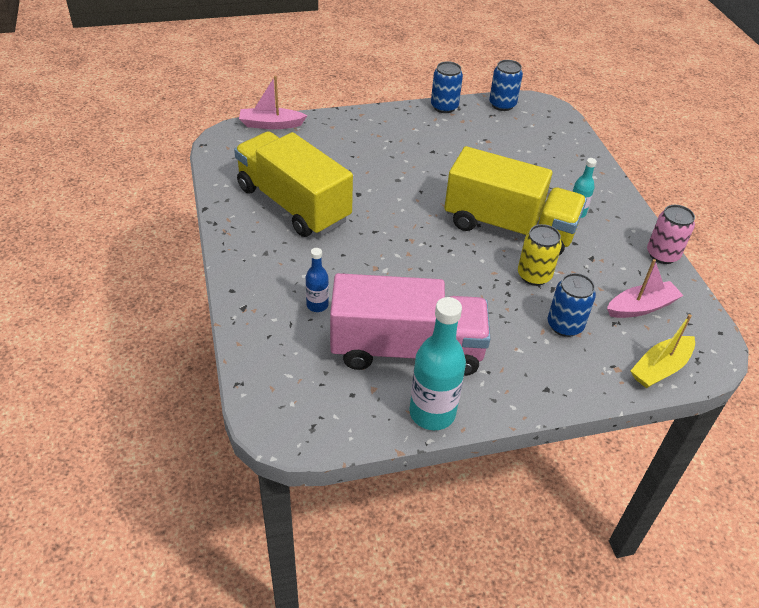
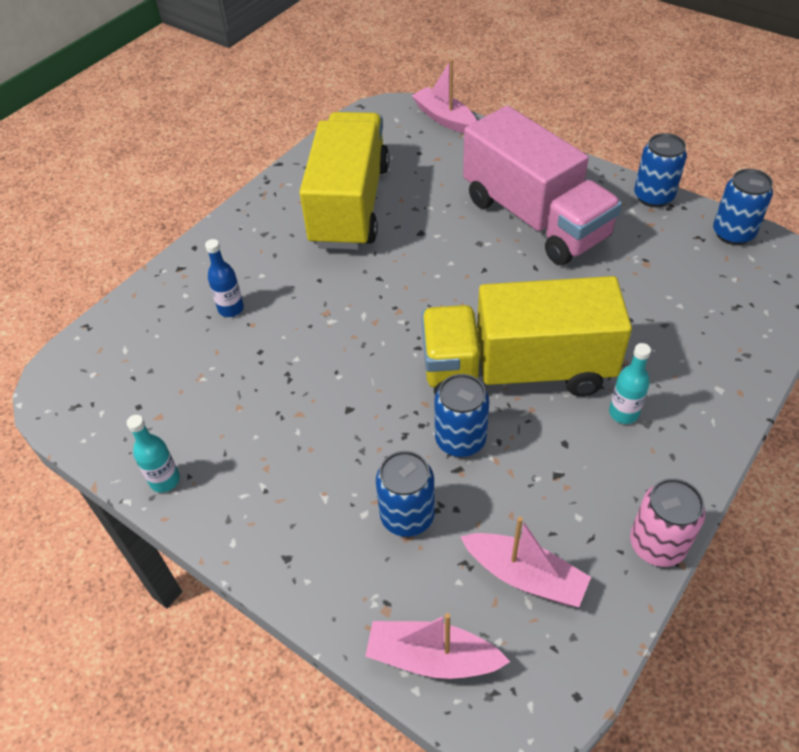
camera: 55 degrees right, 5 degrees up
pink truck [330,273,490,376] -> pink truck moved to [463,106,622,265]
turquoise bottle [409,297,466,430] -> turquoise bottle [127,415,180,493], size x0.53
yellow truck [444,146,587,255] -> yellow truck turned 105 degrees clockwise [421,276,632,396]
yellow can [518,224,562,286] -> blue can [434,374,489,457]
yellow boat [630,314,695,388] -> pink boat [365,613,510,679]

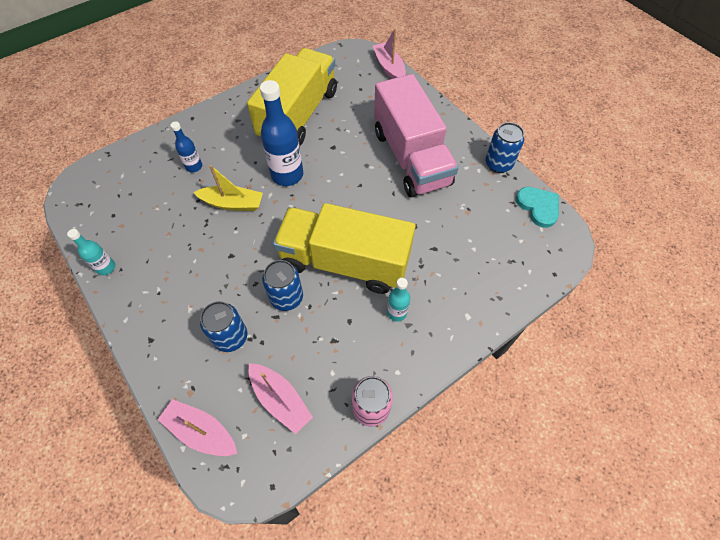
camera: 15 degrees right, 10 degrees up
blue can [713,169,773,245] -> turquoise heart [516,187,559,228]
none -> yellow boat [193,165,263,211]
none -> blue bottle [260,80,303,186]

